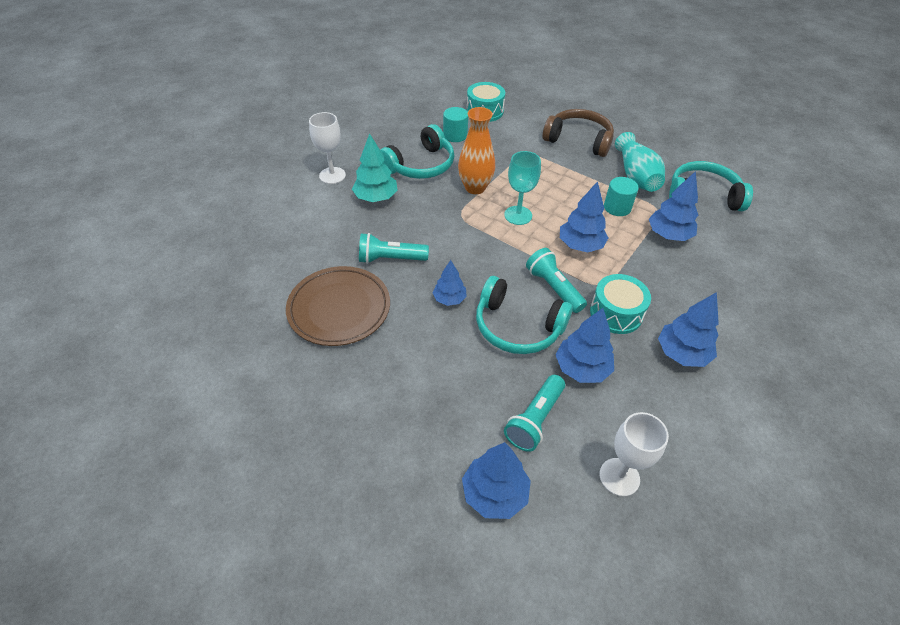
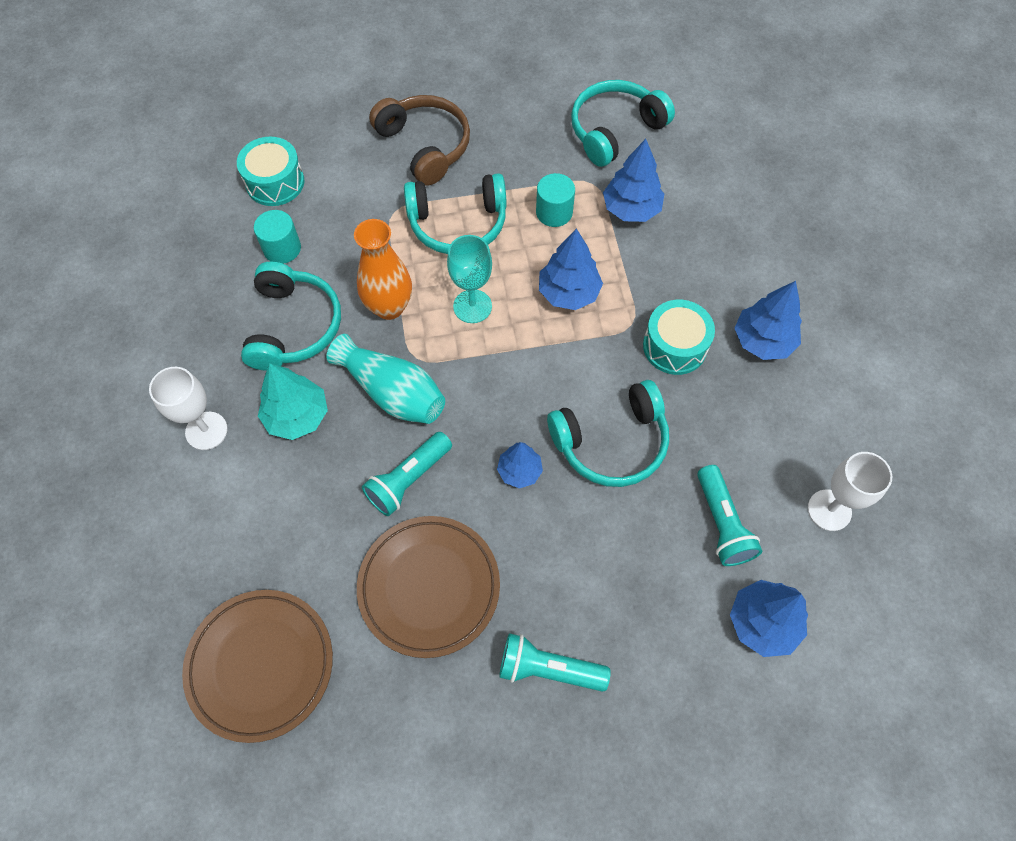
camera: 45 degrees left, 15 degrees up
turquoise flashlight [526,248,587,313] -> turquoise flashlight moved to [499,633,611,692]
brown headphones [543,109,614,157] -> brown headphones turned 75 degrees clockwise [369,95,470,186]
blue tree [556,308,614,383] -> none
turquoise vase [615,132,665,192] -> turquoise vase moved to [327,334,445,424]
none -> brown plate [182,590,333,743]
none -> turquoise headphones [404,173,507,254]

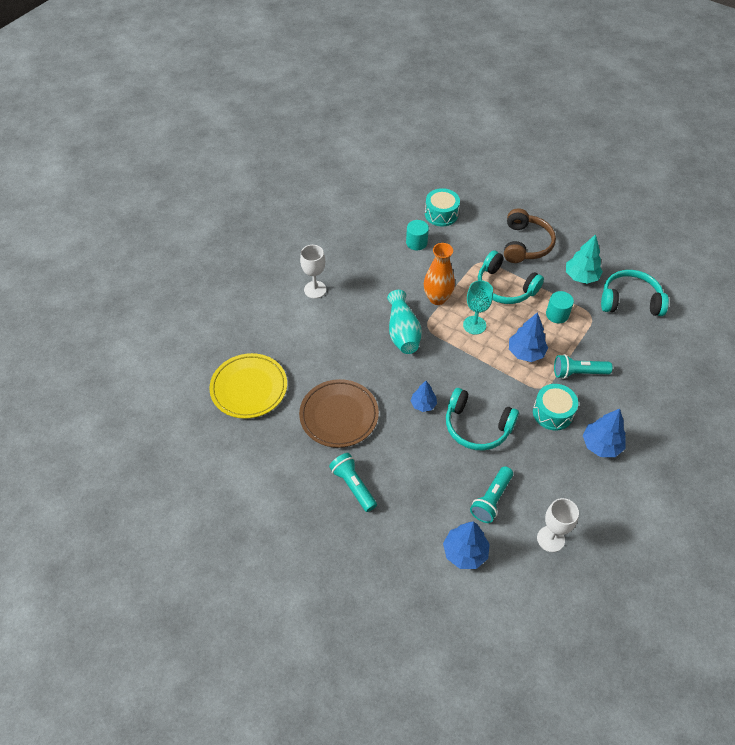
camera: 45 degrees right, 10 degrees down
brown plate [182,590,333,743] -> yellow plate [209,353,287,419]
turquoise headphones [241,262,341,371] -> none
turquoise tree [258,363,328,440] -> turquoise tree moved to [566,234,603,284]
turquoise flashlight [362,432,452,516] -> turquoise flashlight moved to [554,354,613,379]
blue tree [603,139,664,222] -> none

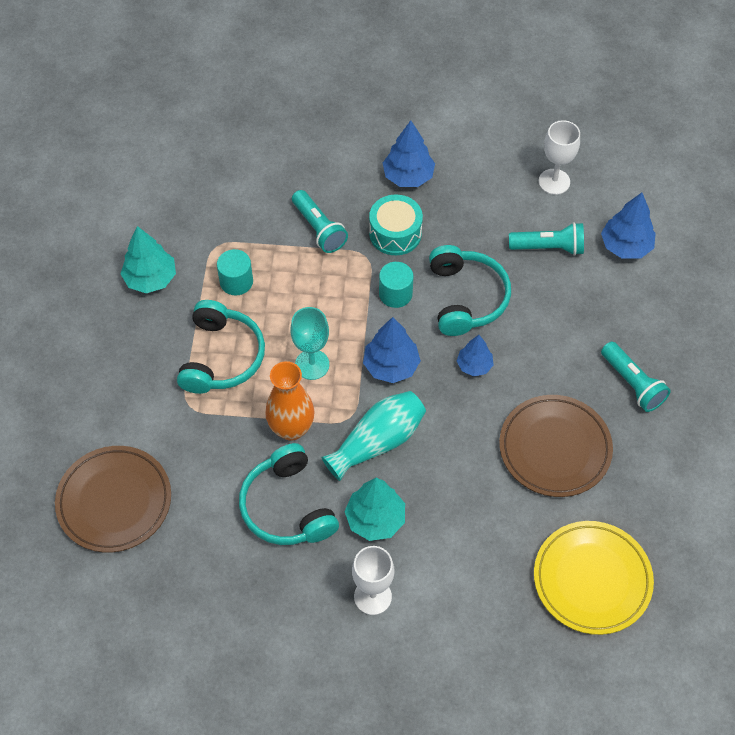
camera: 120 degrees left, 5 degrees up
turquoise flashlight [329,453,377,512] -> turquoise flashlight turned 60 degrees counterclockwise [601,342,671,412]
turquoise cylinder [406,220,429,250] -> turquoise cylinder moved to [379,262,413,308]
turquoise drum [425,188,460,227] -> brown plate [55,446,171,553]
brown headphones [504,208,556,263] -> none
blue tree [509,312,548,362] -> blue tree moved to [363,317,421,383]
turquoise headphones [601,270,669,316] -> turquoise headphones moved to [239,443,339,545]
none -> turquoise tree [344,478,405,541]

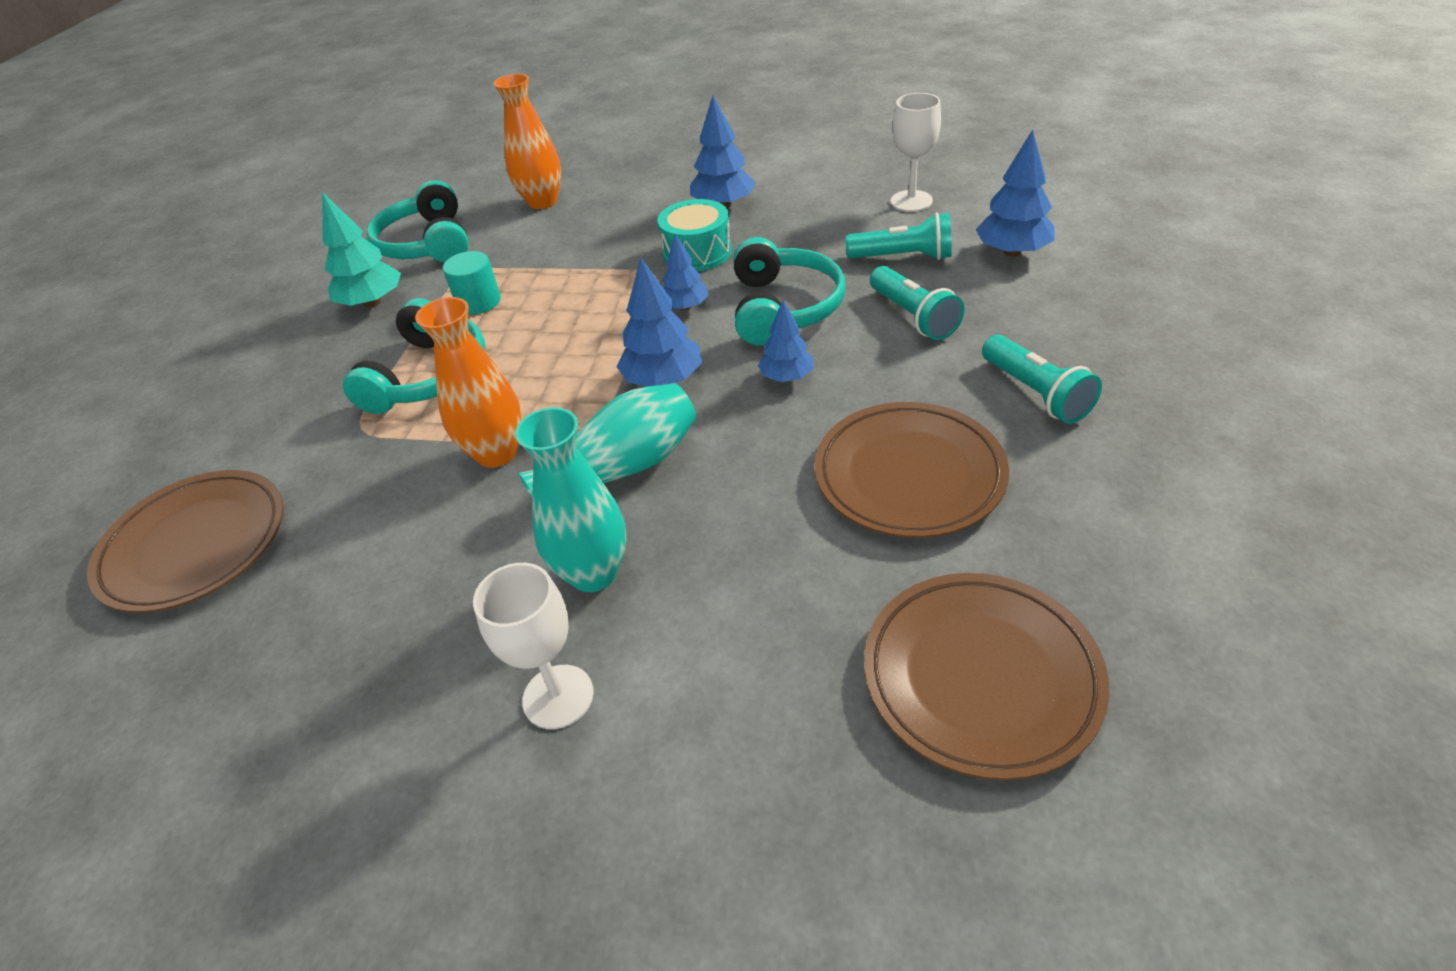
camera: 10 degrees right, 15 degrees down
turquoise headphones [239,443,339,545] -> turquoise headphones moved to [367,180,469,263]
turquoise goblet [290,307,329,380] -> none
turquoise flashlight [292,190,348,253] -> turquoise flashlight moved to [870,266,965,340]
turquoise tree [344,478,405,541] -> turquoise vase [515,407,627,592]
turquoise cylinder [379,262,413,308] -> blue tree [663,234,709,310]
yellow plate [534,521,654,635] -> brown plate [864,573,1109,780]
none -> orange vase [493,74,561,209]

